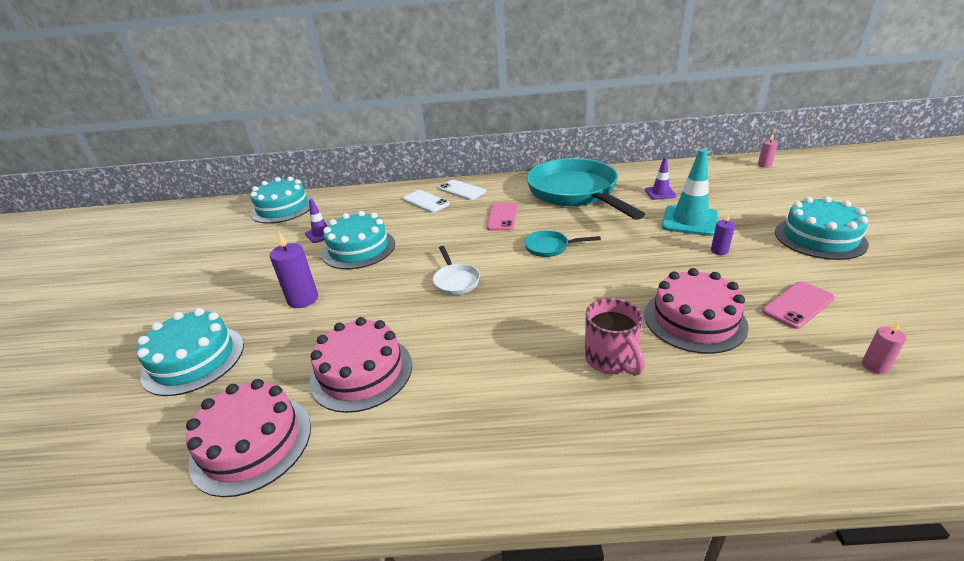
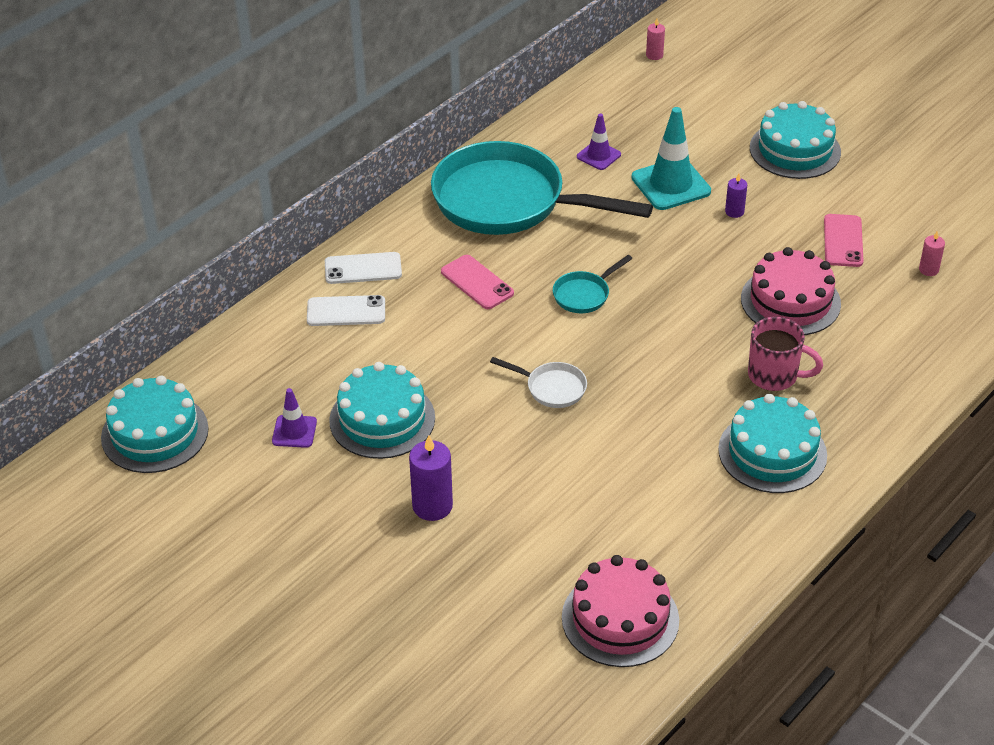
camera: 50 degrees left, 10 degrees up
turquoise cake [137,308,244,396] -> turquoise cake moved to [718,394,827,493]
pink cake [309,317,412,413] -> none

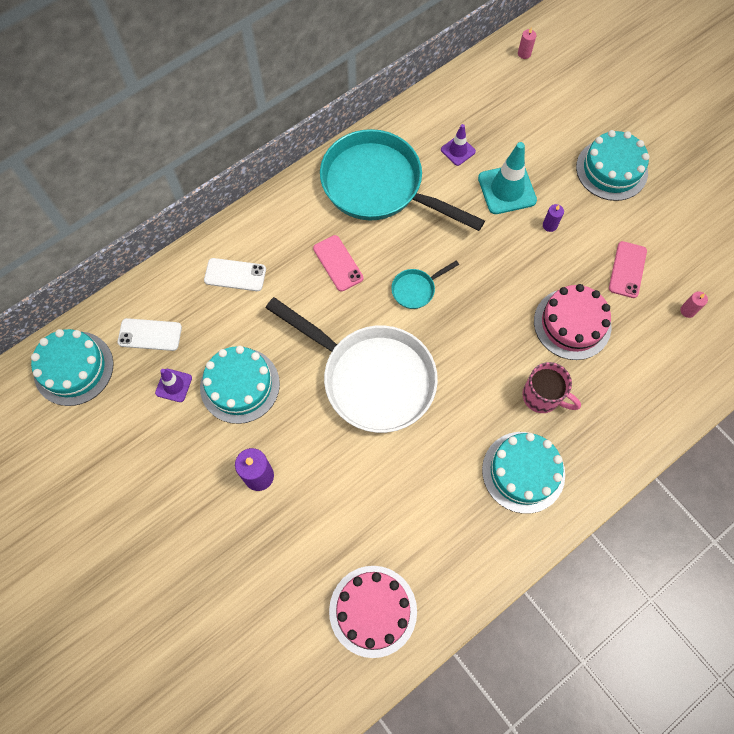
camera: 10 degrees right, 25 degrees up
white phone [325,252,402,284] -> white phone moved to [118,318,182,351]
white pan [490,357,587,408] -> white pan [266,297,438,433], size x2.46

